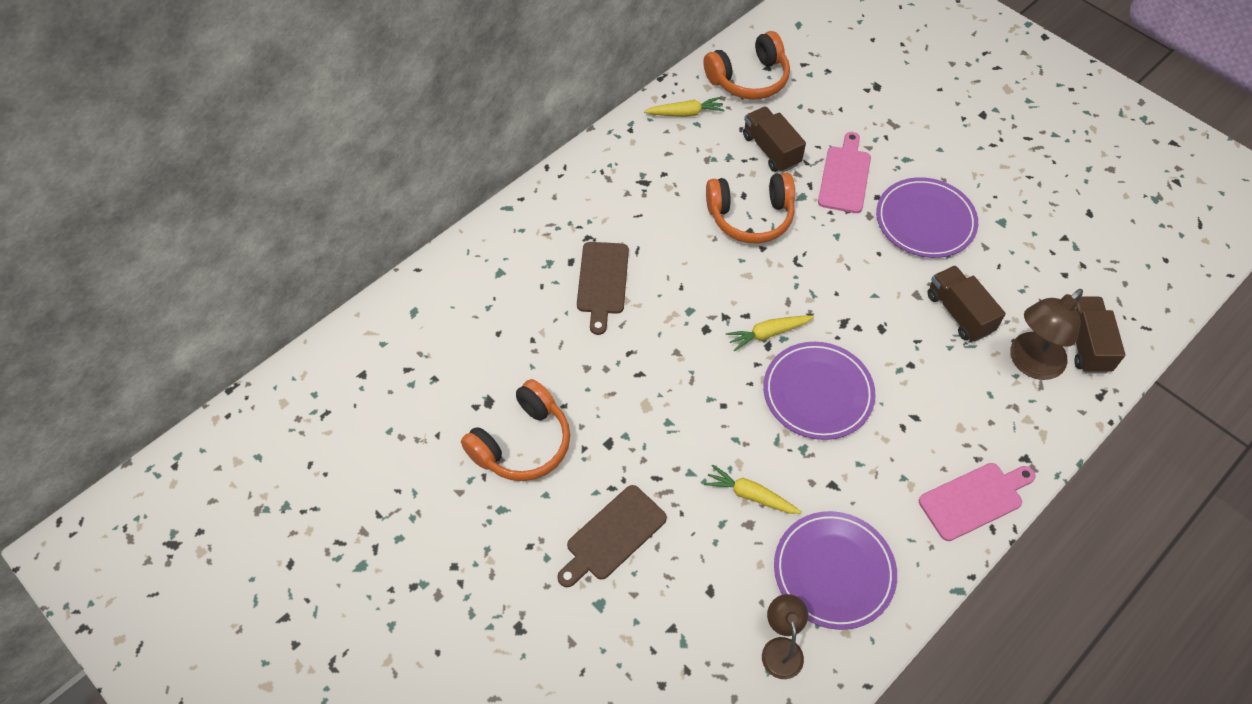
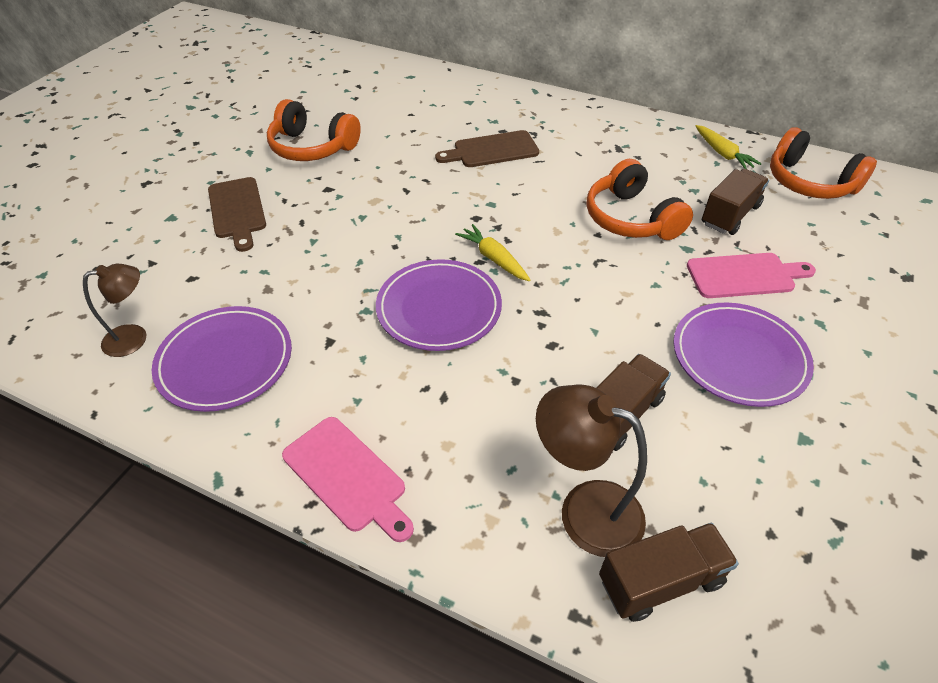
camera: 70 degrees right, 10 degrees down
brown cutting board [557,485,667,587] -> brown cutting board turned 135 degrees counterclockwise [208,177,266,252]
yellow carrot [704,464,802,514] -> none

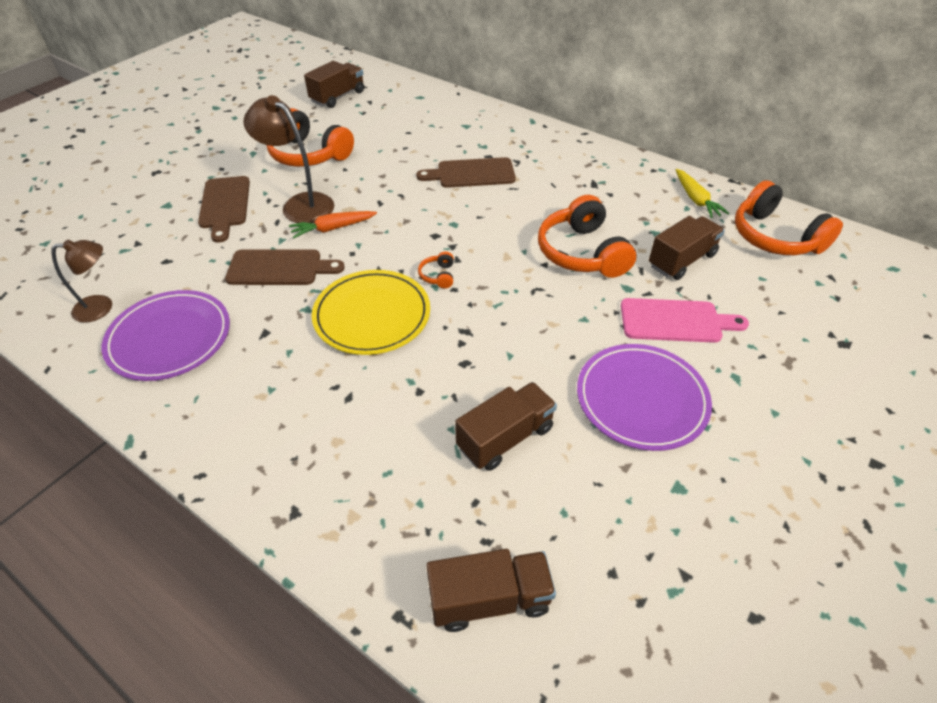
camera: 10 degrees right, 0 degrees up
pink cutting board [282,417,414,542] -> none
purple plate [376,259,502,351] -> yellow plate [312,270,430,355]
yellow carrot [455,224,530,281] -> orange headphones [418,251,454,289]
brown lamp [536,384,647,557] -> brown lamp moved to [244,95,334,223]
none -> brown cutting board [225,249,345,285]
none -> orange carrot [289,211,377,239]
none -> brown truck [304,61,364,108]

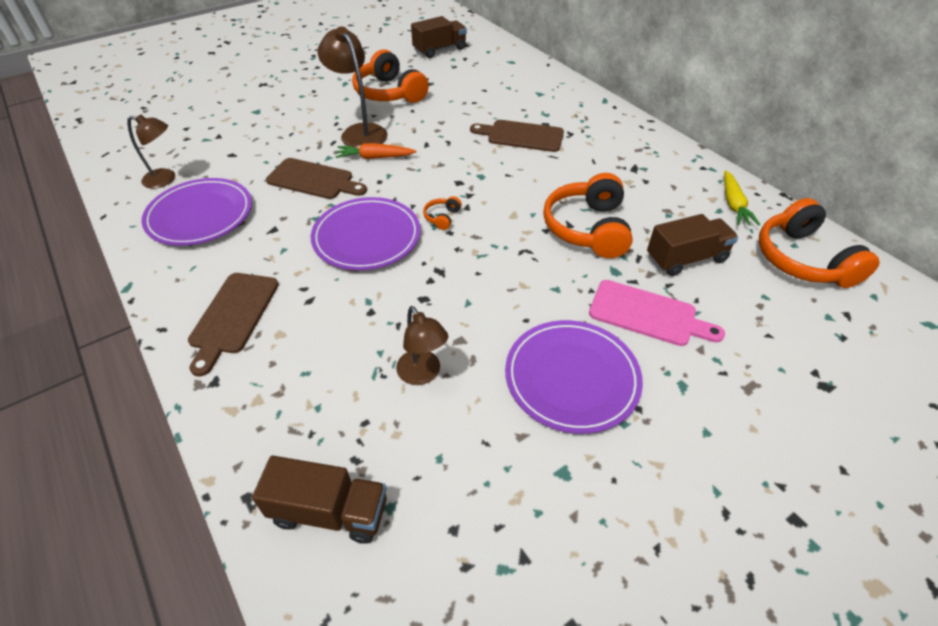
camera: 20 degrees right, 0 degrees up
brown cutting board [198,176,250,243] -> brown cutting board moved to [188,273,279,376]
yellow plate [312,270,430,355] -> purple plate [311,197,420,270]
brown truck [455,382,557,471] -> brown lamp [396,306,448,385]

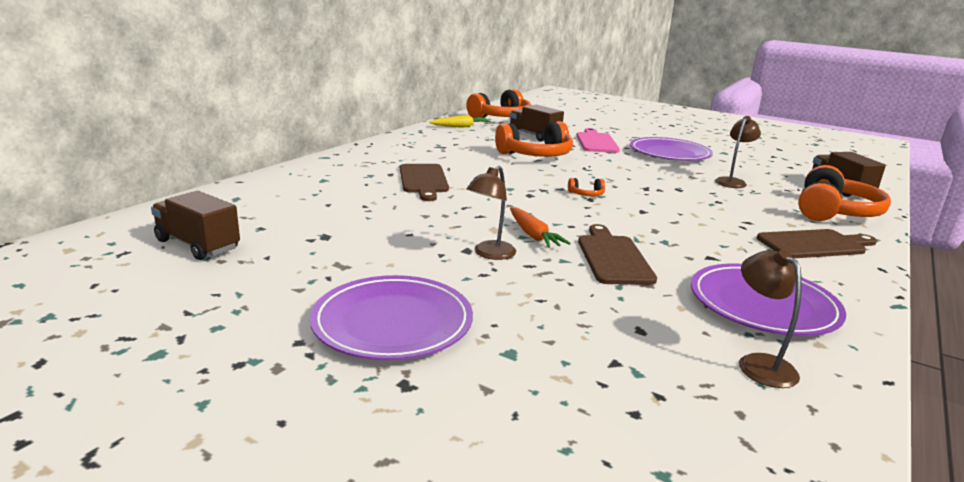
camera: 115 degrees left, 25 degrees down
purple plate [311,197,420,270] -> purple plate moved to [310,275,473,360]
brown lamp [318,26,388,149] -> brown lamp [466,166,516,260], size x0.64
orange headphones [352,49,429,103] -> orange headphones moved to [798,165,891,221]

